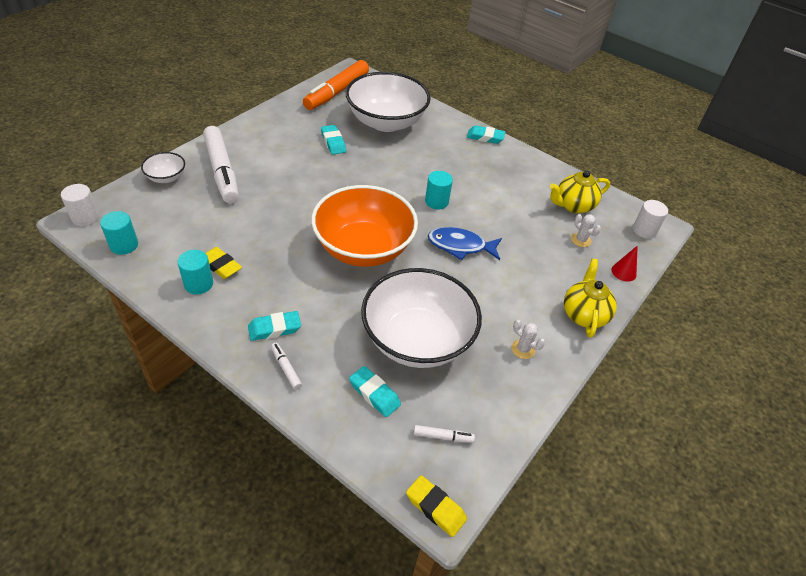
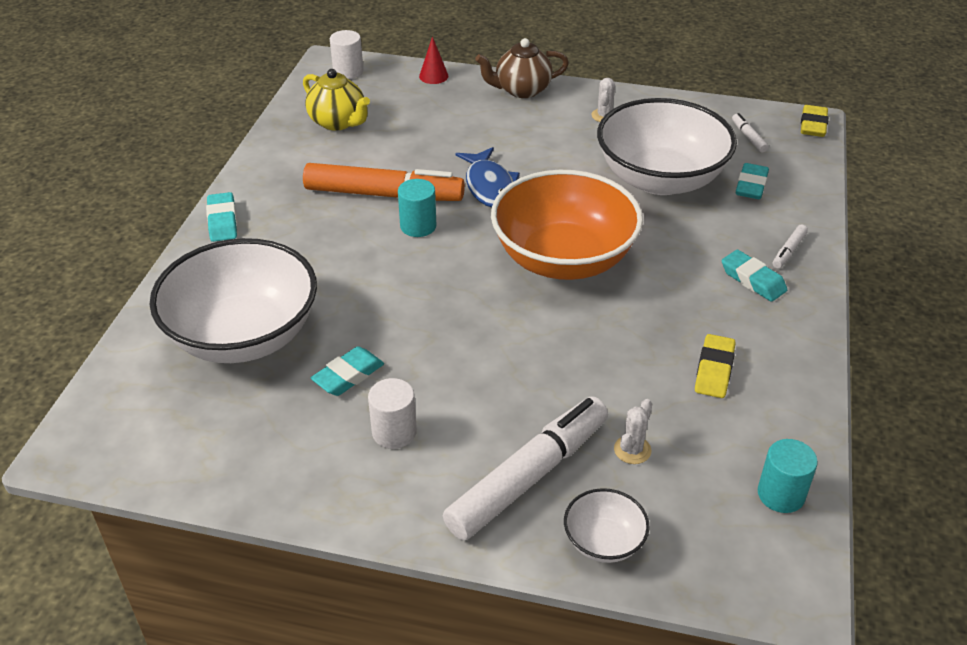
camera: 110 degrees left, 5 degrees down
white cylinder [61,184,99,226] -> white cylinder moved to [368,378,417,449]
turquoise cylinder [177,250,213,294] -> none
orange marker [303,60,369,110] -> orange marker moved to [303,163,465,201]
yellow teapot [564,259,617,338] -> brown teapot [475,38,569,98]
white cactus [571,214,601,247] -> white cactus moved to [614,399,652,464]

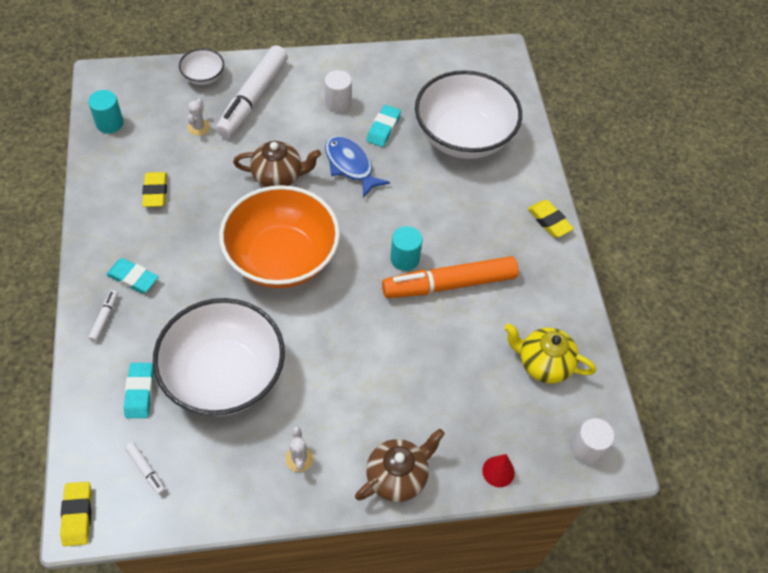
camera: 155 degrees right, 15 degrees up
turquoise eraser [206,192,237,242] -> yellow eraser [528,200,574,237]
blue fish [456,147,520,207] -> blue fish moved to [325,136,390,198]
none -> brown teapot [233,141,321,187]

